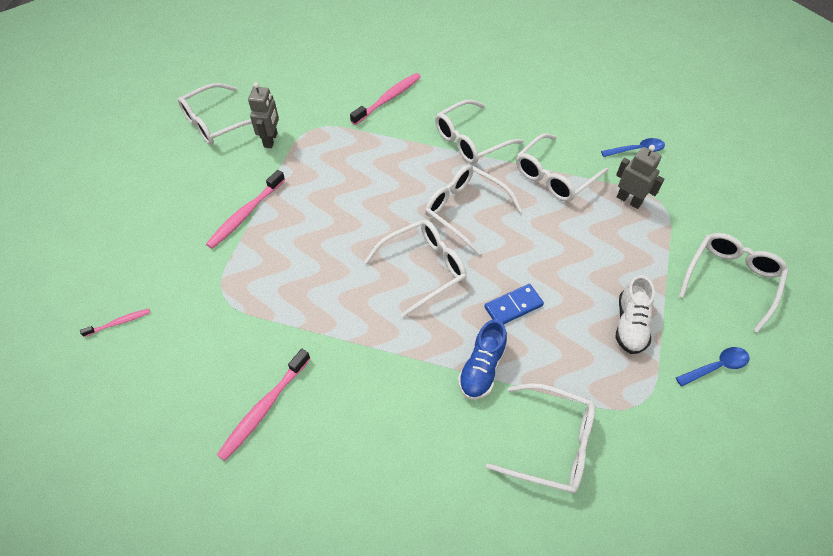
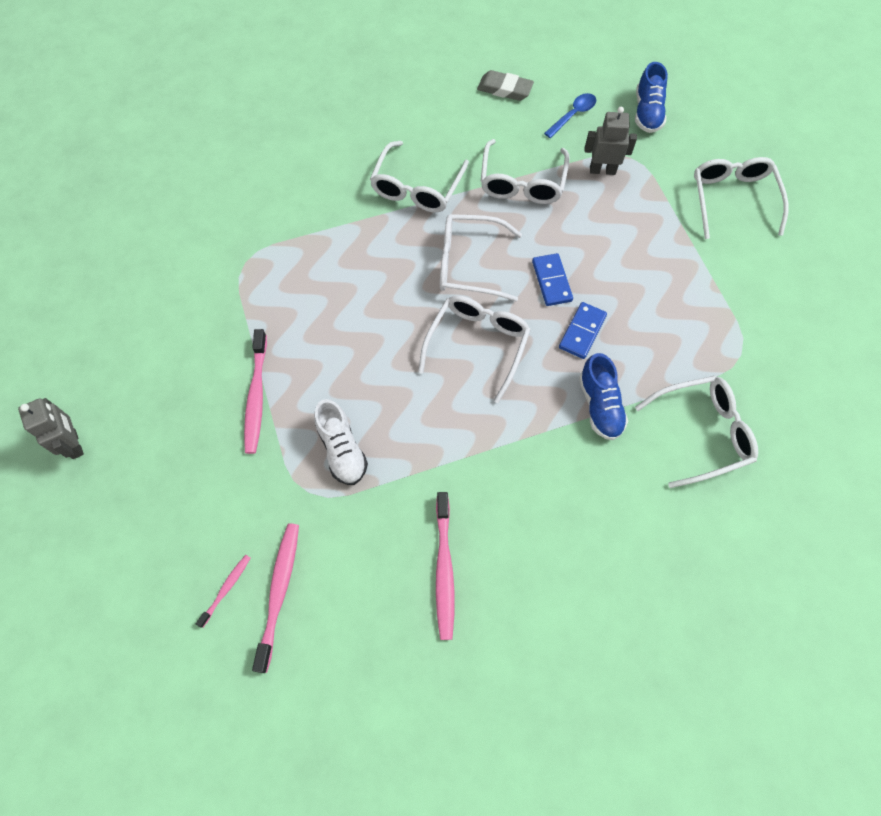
camera: 35 degrees left, 10 degrees up
white glasses [178,83,252,145] -> none
grey robot [248,82,279,148] -> grey robot moved to [18,398,84,459]
pink toothbrush [350,73,421,125] -> pink toothbrush moved to [252,523,299,673]
white shoe [615,275,655,354] -> white shoe moved to [314,399,368,485]
blue spoon [676,347,749,387] -> none
none -> grey eraser [477,70,534,101]
none -> blue domino [532,253,573,306]
none -> blue shoe [635,62,668,133]

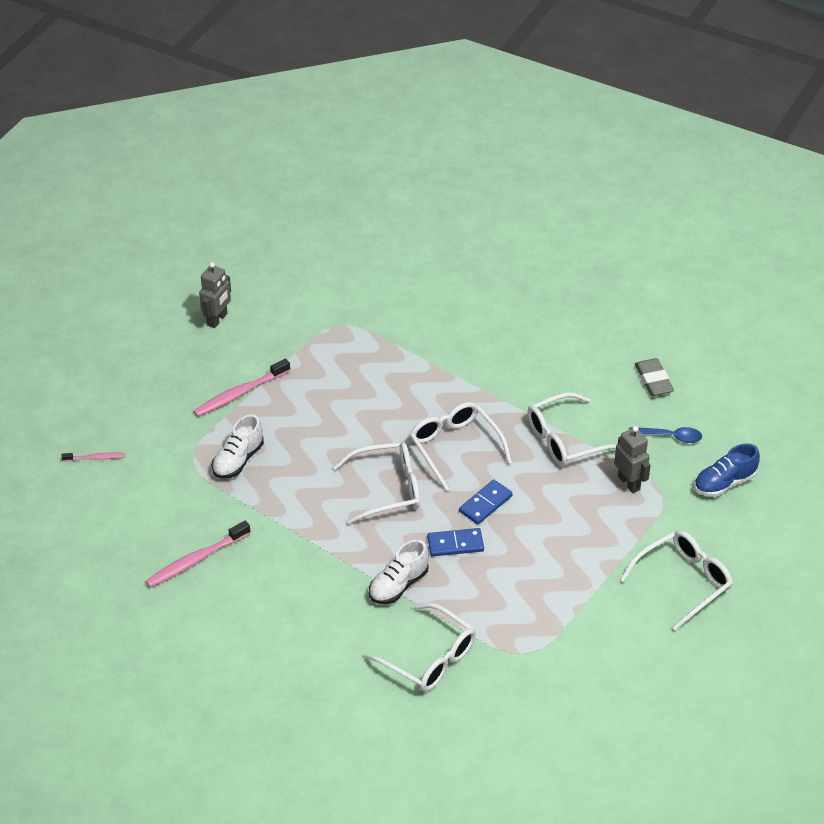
camera: 55 degrees right, 20 degrees down
grey robot [18,398,84,459] -> grey robot moved to [199,262,231,328]
pink toothbrush [252,523,299,673] -> none
white glasses [370,141,469,212] -> none
blue shoe [579,353,628,440] -> white shoe [369,540,429,604]

